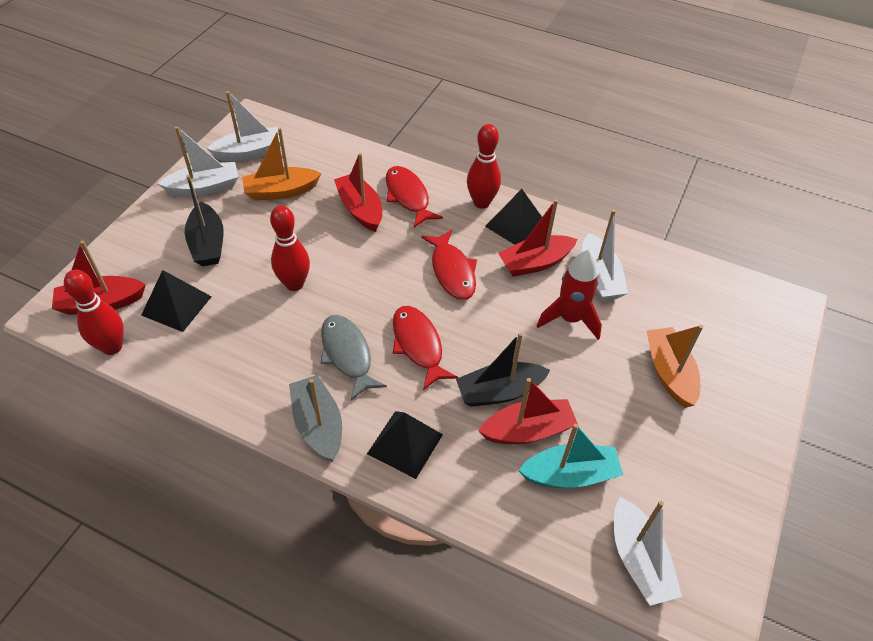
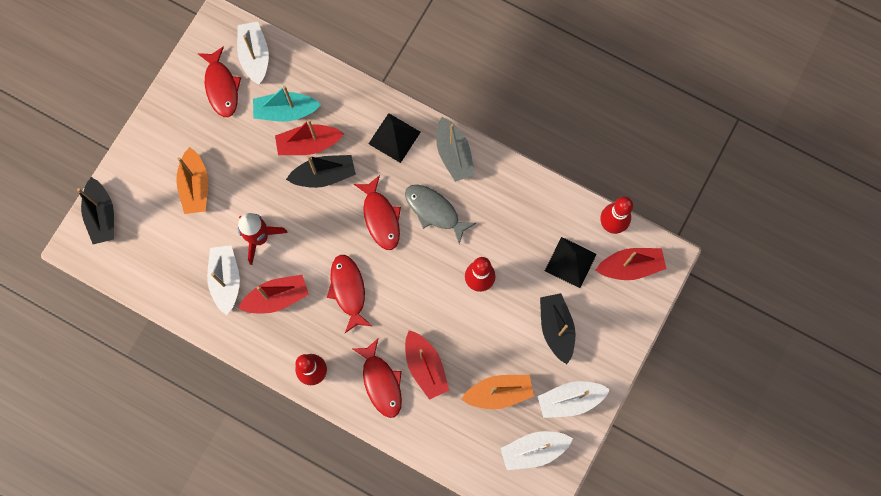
camera: 175 degrees left, 25 degrees up
grey fish [320,315,387,400] -> grey fish turned 150 degrees clockwise [405,185,476,244]
black pyramid [485,189,542,245] -> none
none -> black boat [77,177,114,244]
none -> red fish [198,46,241,117]

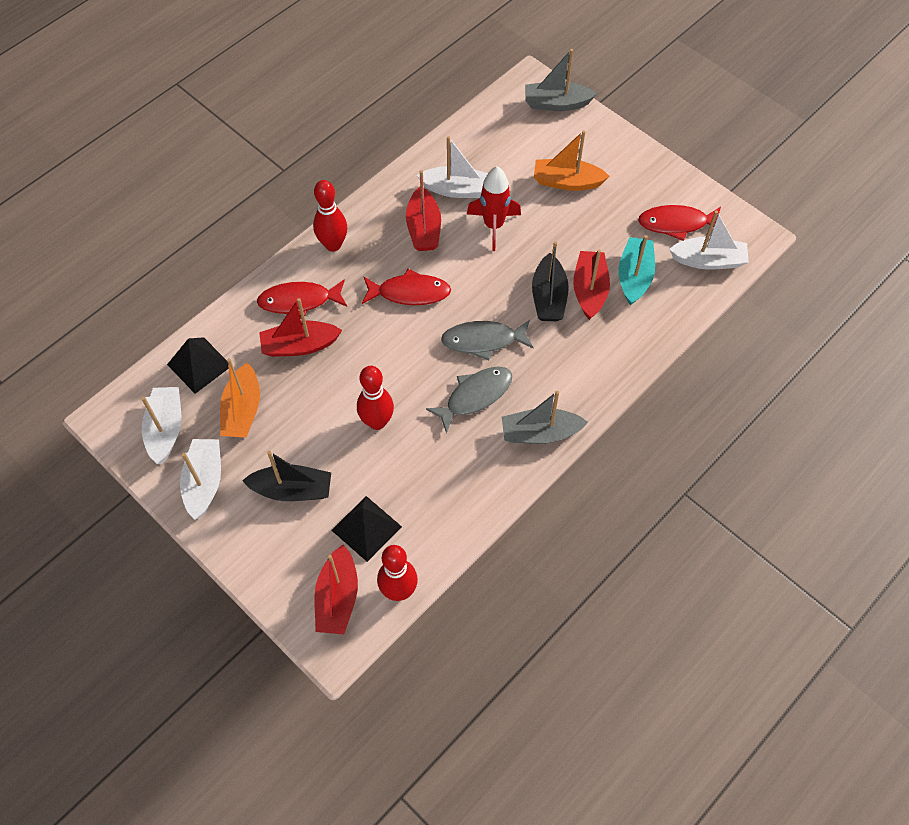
camera: 105 degrees right, 15 degrees down
black boat [77,177,114,244] -> grey boat [525,49,597,111]
red fish [354,175,401,250] -> grey fish [441,320,534,360]
black pyramid [369,113,421,163] -> black pyramid moved to [167,337,229,394]

